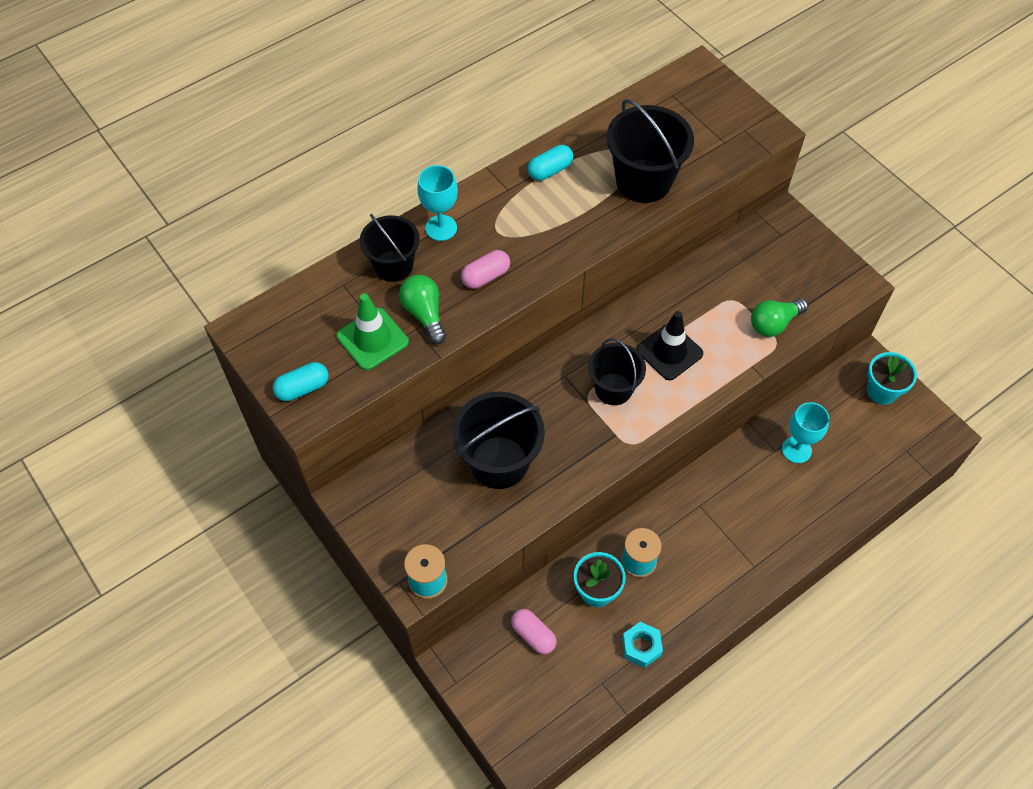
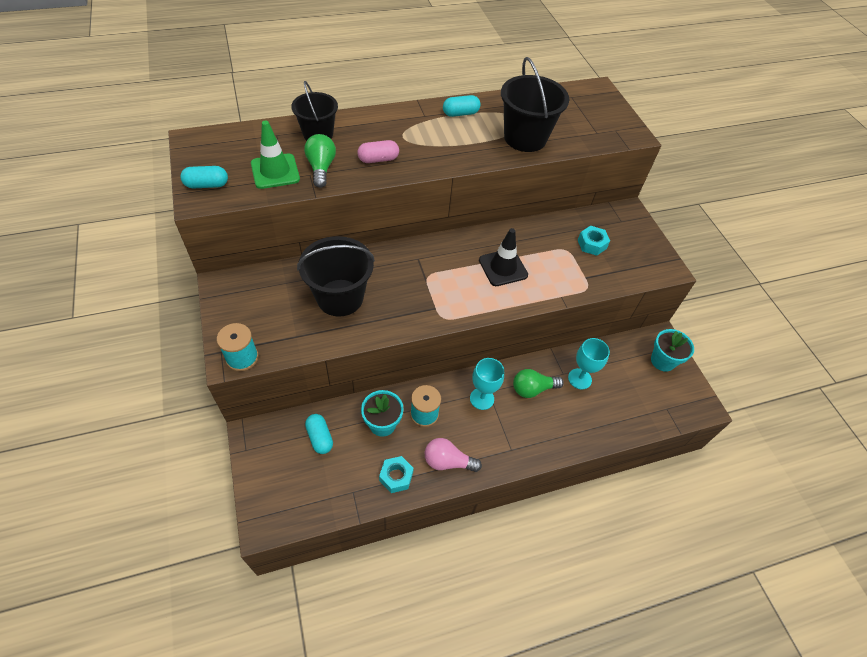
camera: 15 degrees right, 5 degrees down
turquoise goblet [417,165,458,241] -> turquoise goblet moved to [470,358,504,410]
pink capsule [511,609,556,654] -> turquoise capsule [305,414,333,454]
black bucket [588,338,646,405] -> none
green light bulb [751,298,808,337] -> green light bulb moved to [513,369,564,398]
none -> pink light bulb [425,438,482,472]
none -> turquoise nut [578,226,610,256]

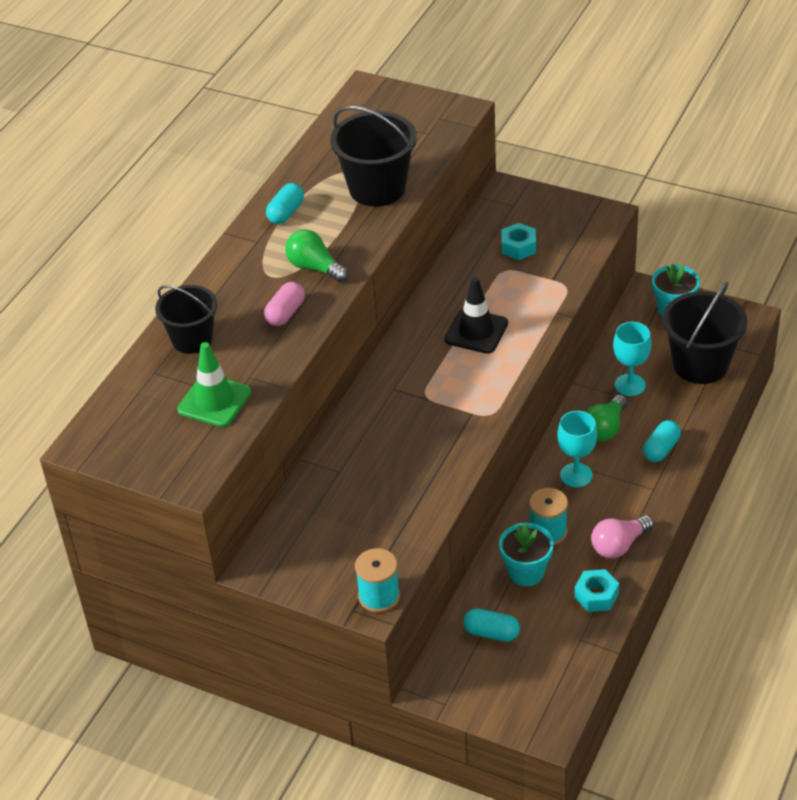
camera: 40 degrees left, 10 degrees down
turquoise capsule [180,166,228,188] -> turquoise capsule moved to [643,420,681,462]
black bucket [297,236,375,317] -> black bucket moved to [662,282,748,384]
green light bulb [304,134,336,188] -> green light bulb moved to [285,229,349,282]

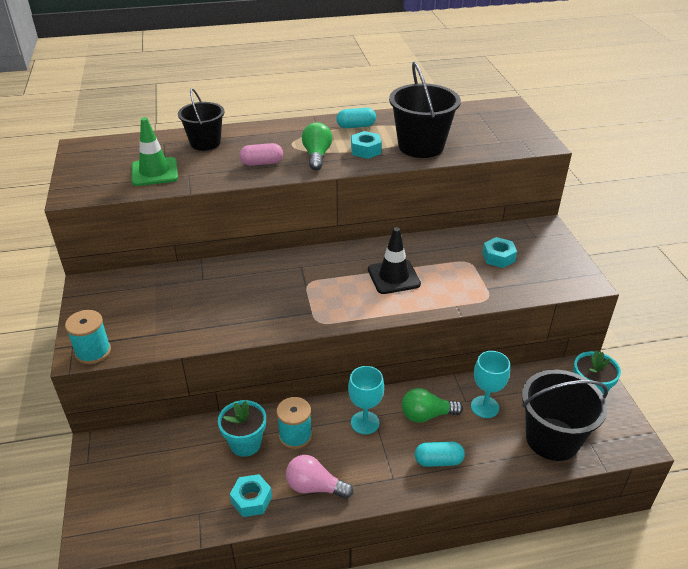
camera: 50 degrees right, 5 degrees down
turquoise capsule [463,608,520,642] -> none
none -> turquoise nut [351,131,382,159]

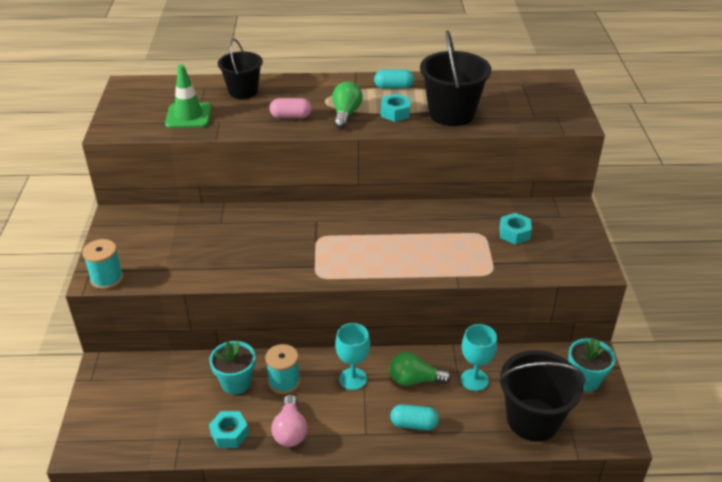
camera: 10 degrees right, 0 degrees up
pink light bulb [286,455,354,499] -> pink light bulb turned 120 degrees counterclockwise [271,395,307,447]
black traffic cone [368,227,421,294] -> none

